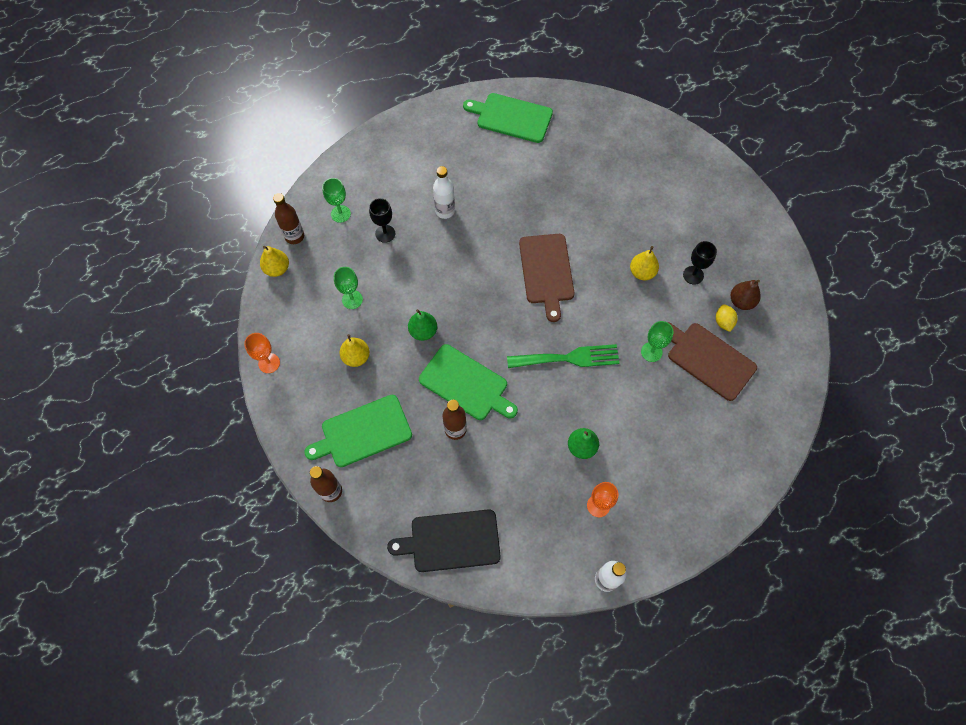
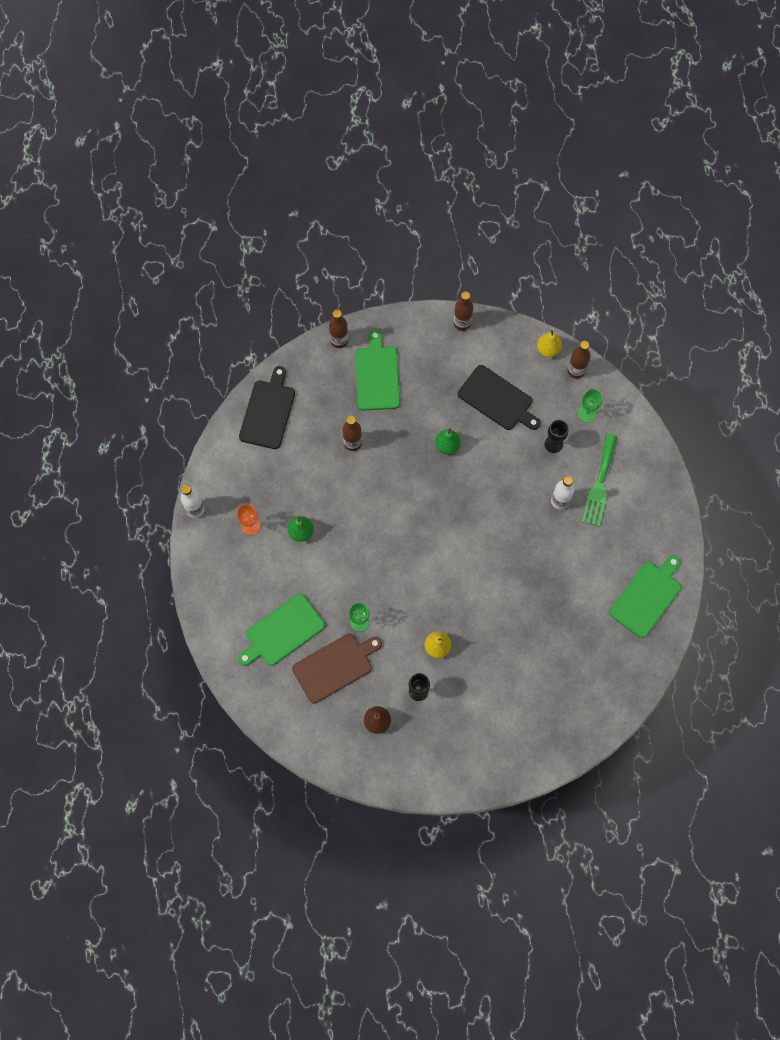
camera: 110 degrees right, 5 degrees up
orange goblet [244,333,280,373] -> brown bottle [454,291,473,331]
green goblet [334,267,363,309] -> black cutting board [458,365,540,430]
yellow pear [340,334,370,367] -> none
green cutting board [419,344,518,420] -> green cutting board moved to [238,594,325,666]
green fork [507,344,620,368] -> green fork moved to [582,434,617,527]
brown cutting board [519,234,574,322] -> none
yellow lemon [716,304,737,332] -> none

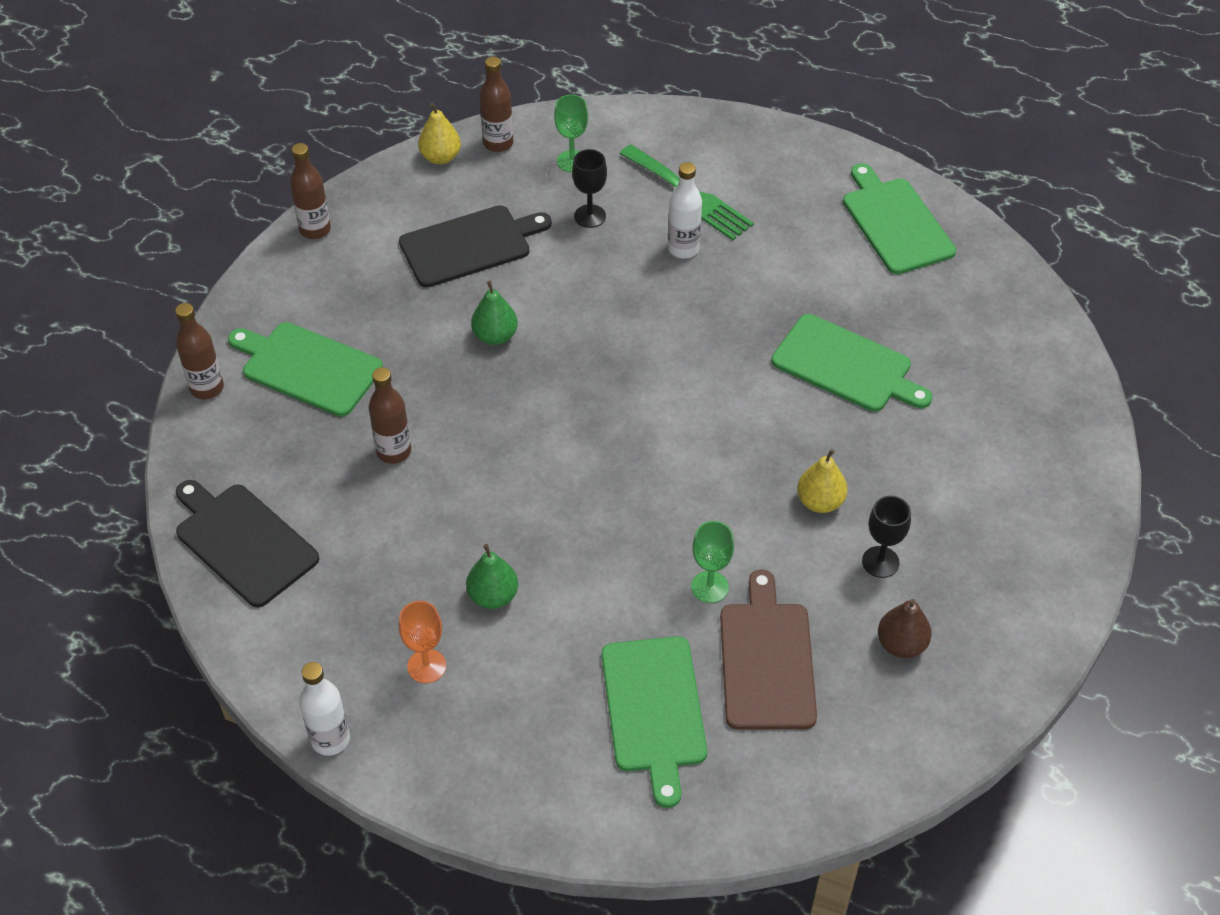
camera: 60 degrees left, 20 degrees down
none -> green cutting board [771,314,933,412]

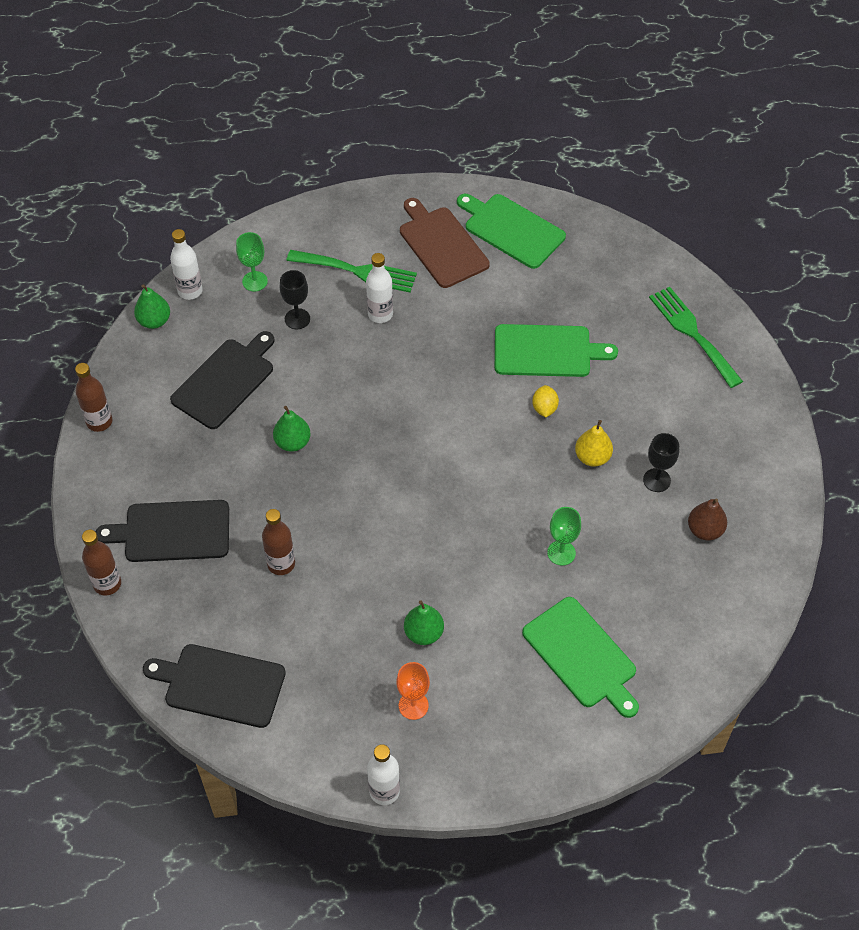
camera: 30 degrees left, 5 degrees up
green cutting board [228,322,383,417] -> black cutting board [96,500,229,562]
yellow pear [418,103,461,164] -> green pear [134,284,170,329]
brown bottle [480,57,513,152] -> white bottle [170,229,203,300]
brown cutting board [720,570,817,730] -> brown cutting board moved to [400,198,490,288]
none -> yellow lemon [532,385,559,417]
none -> green fork [649,287,743,388]

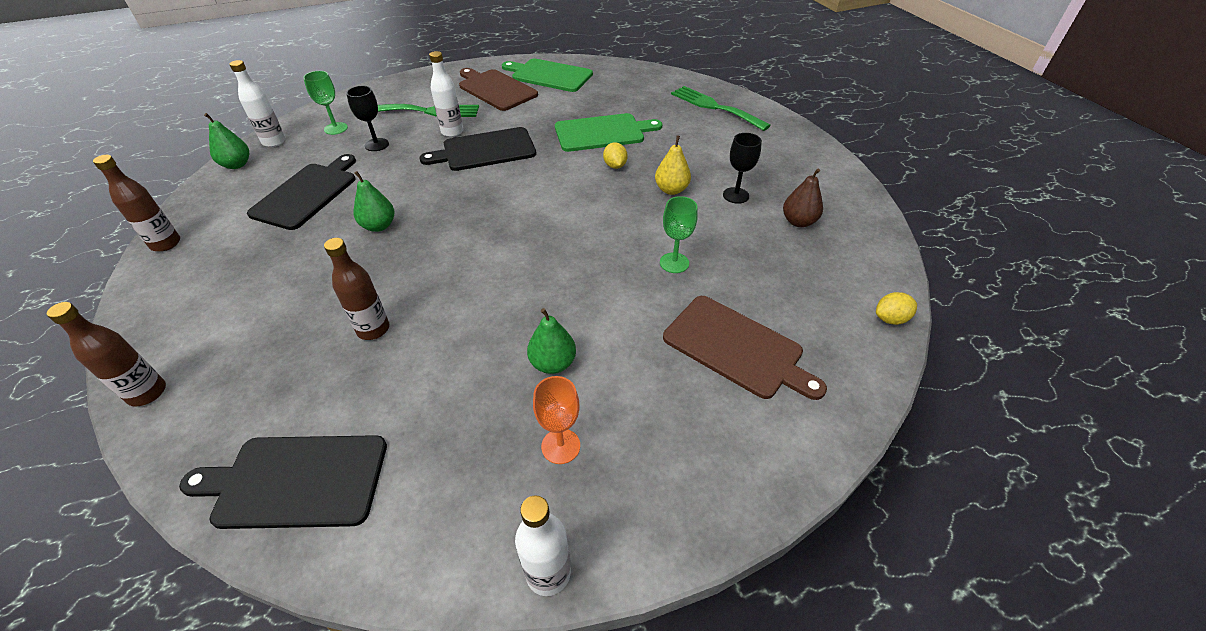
camera: 15 degrees left, 10 degrees down
black cutting board [96,500,229,562] -> black cutting board moved to [420,127,536,171]
green cutting board [522,597,639,718] -> brown cutting board [663,296,827,400]
none -> yellow lemon [876,292,917,325]

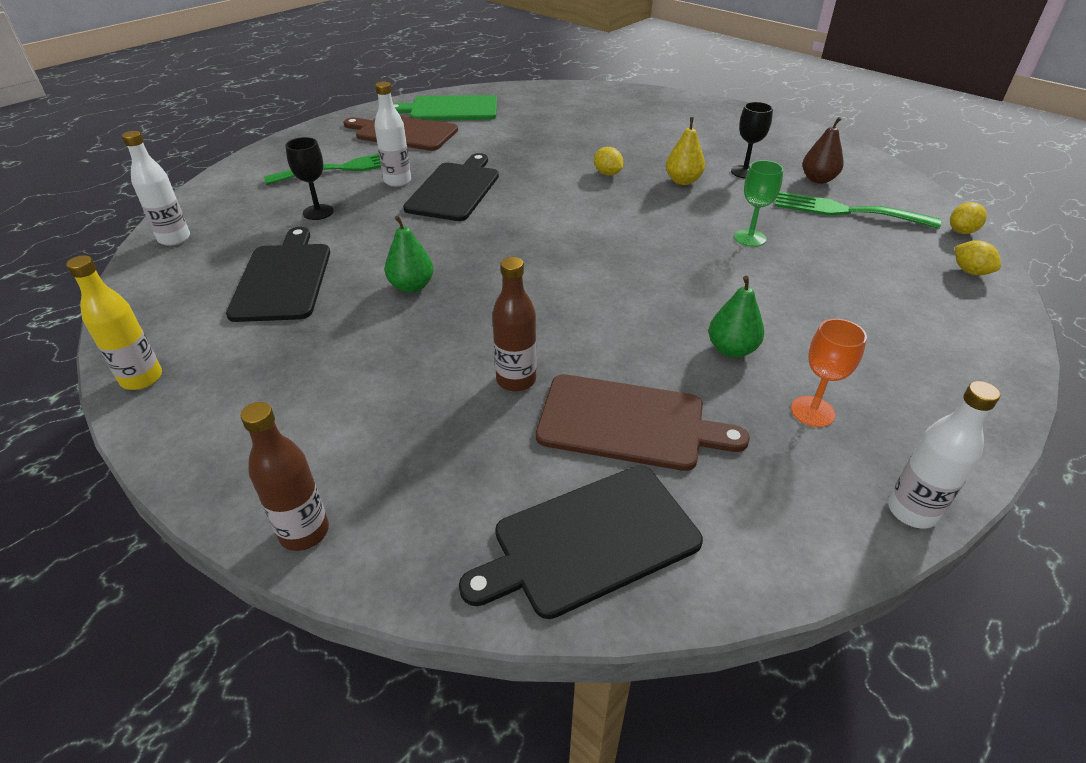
camera: 25 degrees left, 5 degrees down
brown bottle [93,155,180,252] -> yellow bottle [66,255,162,390]
green pear [204,113,249,169] -> none
green goblet [303,71,348,135] -> none
black cutting board [420,127,536,171] -> black cutting board turned 150 degrees clockwise [403,153,499,221]
green cutting board [555,113,663,152] -> none
brown cutting board [663,296,827,400] -> brown cutting board moved to [536,374,750,471]
green fork [671,86,771,131] -> green fork moved to [775,191,941,229]
none -> yellow lemon [955,240,1001,275]

